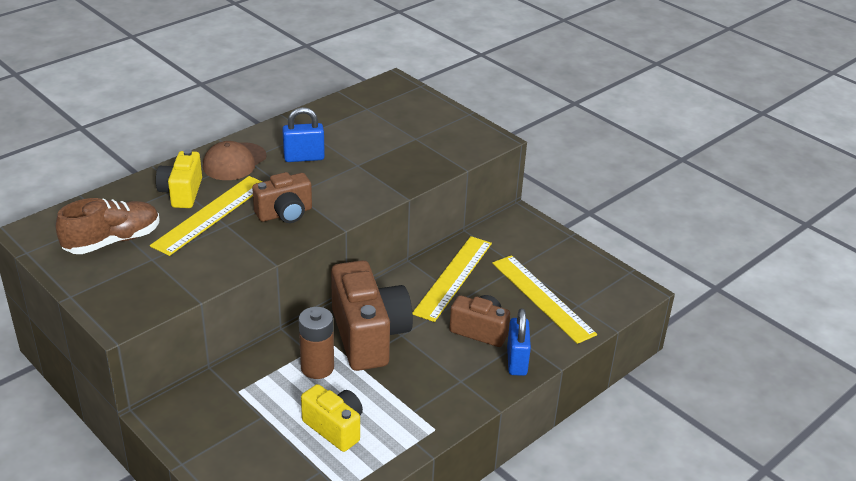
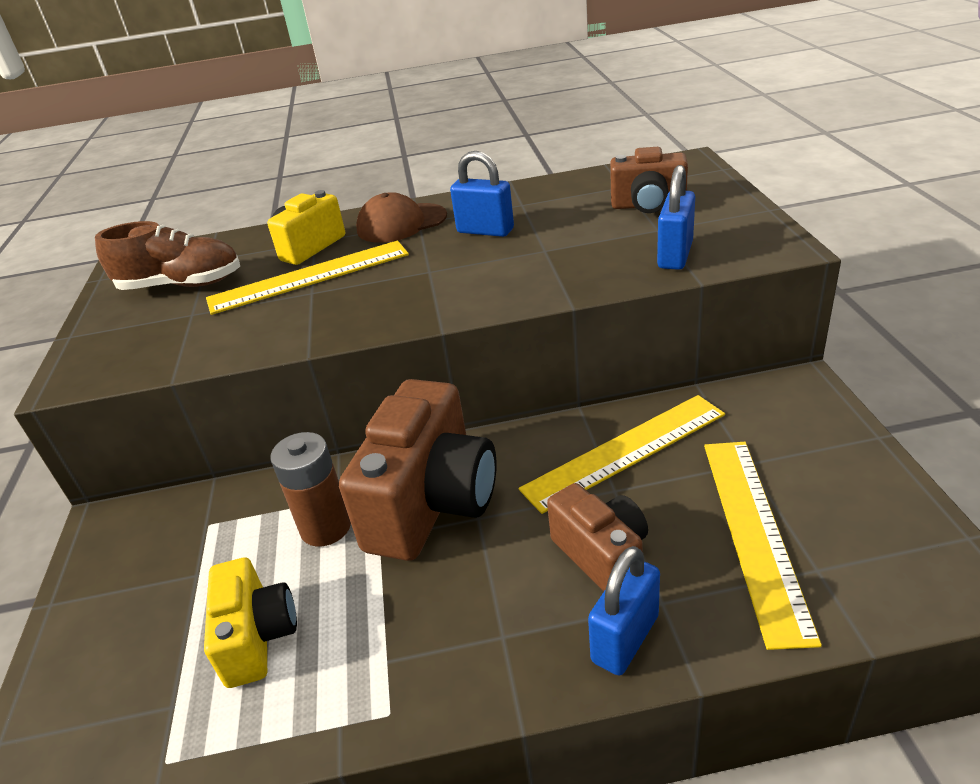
camera: 40 degrees right, 0 degrees up
brown camera [252,172,312,223] -> brown camera moved to [610,147,688,213]
none -> blue padlock [657,165,695,270]

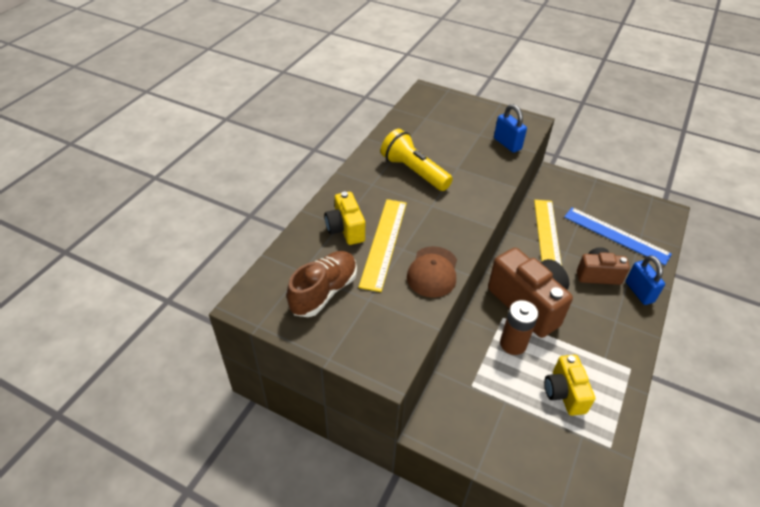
camera: 60 degrees left, 10 degrees up
yellow camera [204,557,297,688] -> yellow camera turned 120 degrees counterclockwise [544,355,595,416]
brown cap [356,192,447,243] -> brown cap moved to [407,246,457,298]
blue padlock [450,151,514,237] -> yellow flashlight [381,129,453,191]
brown camera [610,147,688,213] -> none
yellow ruler [704,442,822,650] -> blue ruler [564,207,672,265]

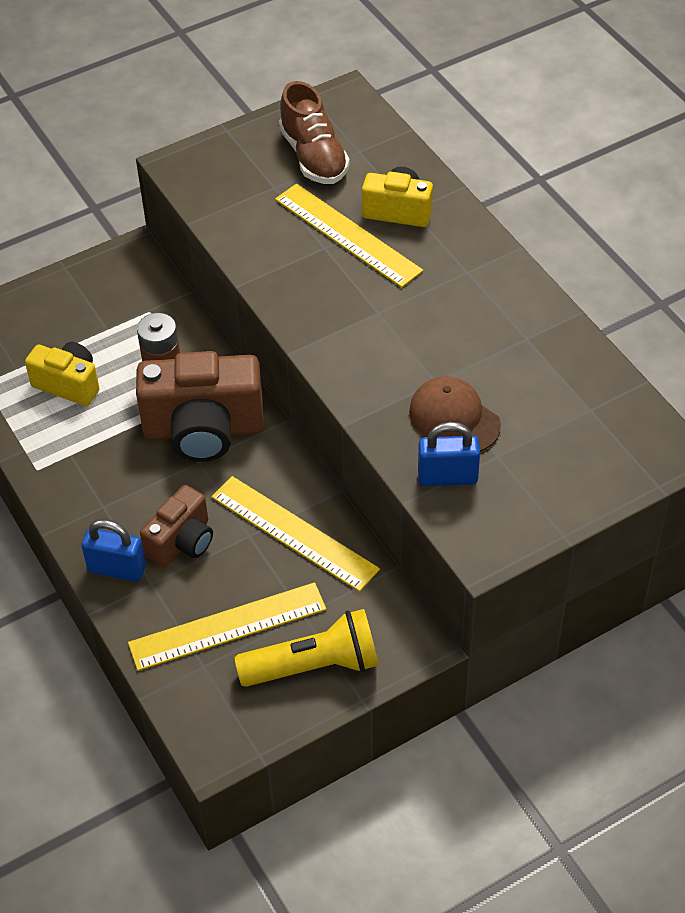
camera: 125 degrees right, 5 degrees up
yellow flashlight [381,129,453,191] -> yellow flashlight moved to [235,609,379,687]
brown cap [407,246,457,298] -> brown cap moved to [409,376,501,451]
blue ruler [564,207,672,265] -> yellow ruler [128,582,326,671]

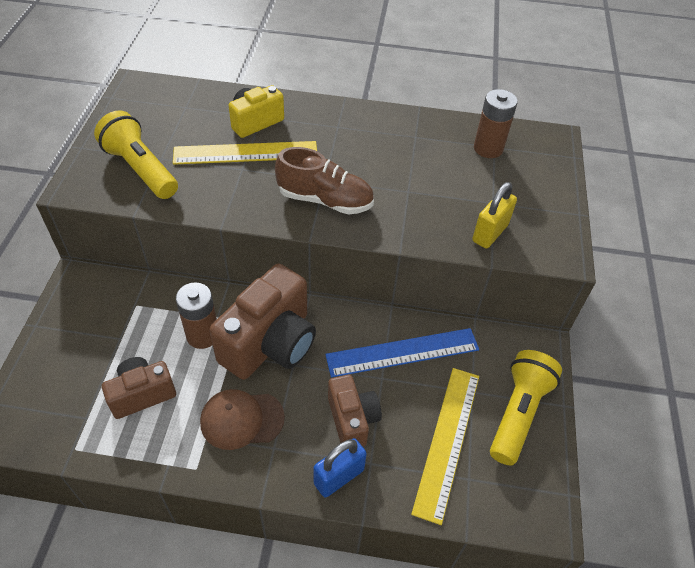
camera: 55 degrees left, 0 degrees up
yellow camera [25,342,100,406] -> brown camera [102,357,176,419]
yellow ruler [211,476,380,592] -> blue ruler [325,328,479,377]
brown shoe [279,81,350,184] -> brown shoe moved to [275,147,374,214]
brown cap [409,376,501,451] -> brown cap moved to [200,389,285,450]
blue padlock [418,422,480,486] -> yellow padlock [472,182,517,249]
none -> yellow flashlight [94,110,178,199]
none -> brown battery [474,89,518,158]

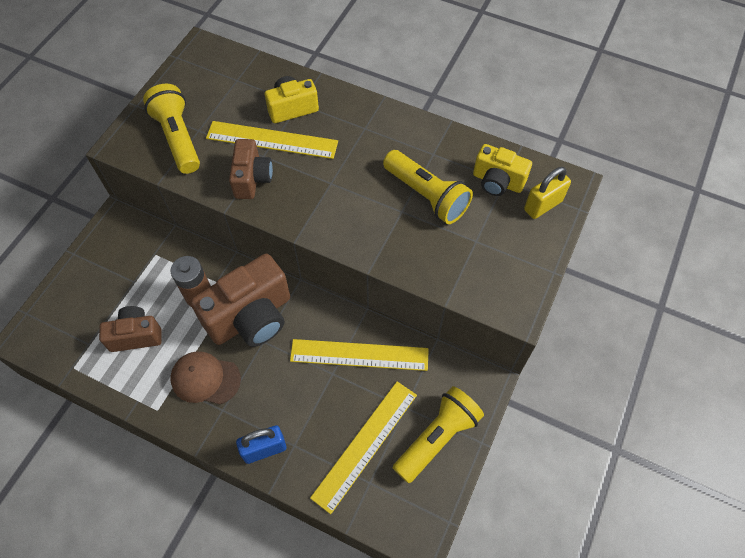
camera: 20 degrees right, 10 degrees up
brown shoe [275,147,374,214] -> none
blue ruler [325,328,479,377] -> yellow ruler [290,339,429,371]
brown camera [328,375,382,447] -> brown camera moved to [229,139,273,199]
yellow padlock [472,182,517,249] -> yellow padlock moved to [524,167,571,219]
brown battery [474,89,518,158] -> yellow camera [473,144,532,196]
none -> yellow flashlight [383,150,473,224]

